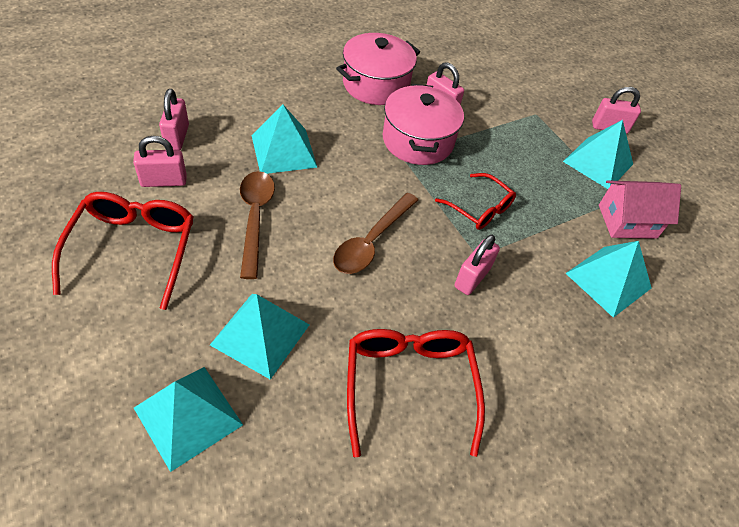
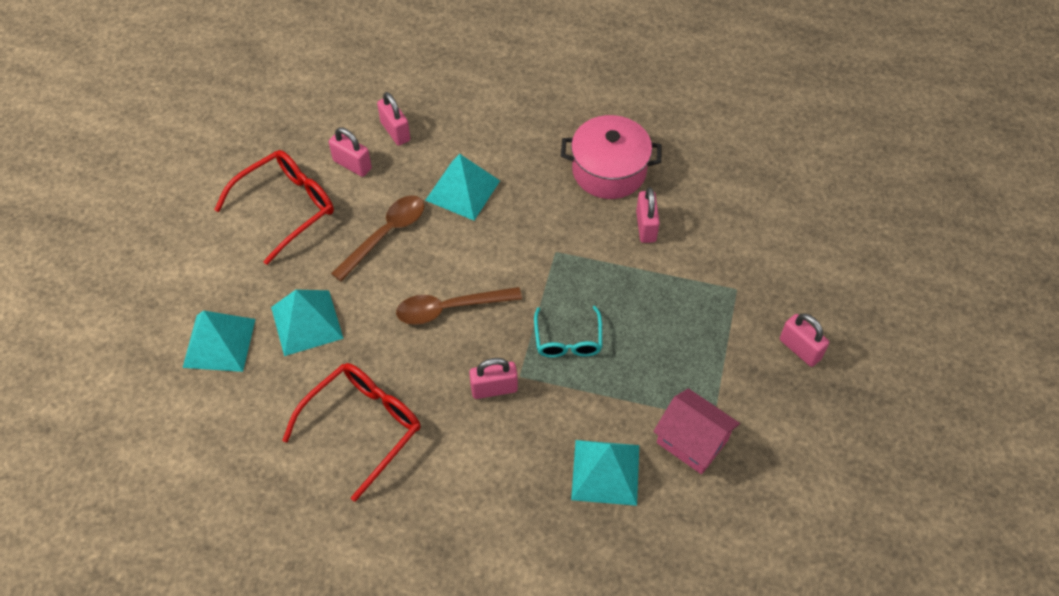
camera: 50 degrees right, 5 degrees up
pink padlock [159,89,189,150] -> pink padlock turned 75 degrees counterclockwise [377,92,410,146]
pink pot [383,84,464,165] -> none
red glasses [435,173,516,230] -> turquoise glasses [534,306,602,357]
turquoise pyramid [563,120,633,189] -> none

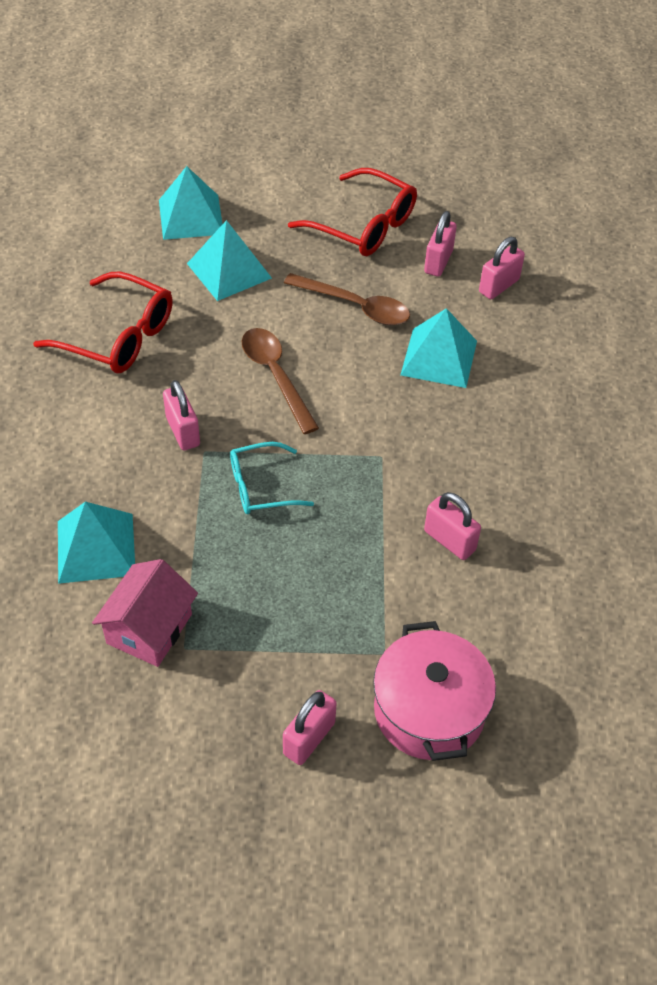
camera: 75 degrees right, 5 degrees down
pink pot [561,115,662,199] -> pink pot moved to [373,621,496,761]
pink padlock [636,187,660,243] -> pink padlock turned 60 degrees clockwise [424,492,481,560]

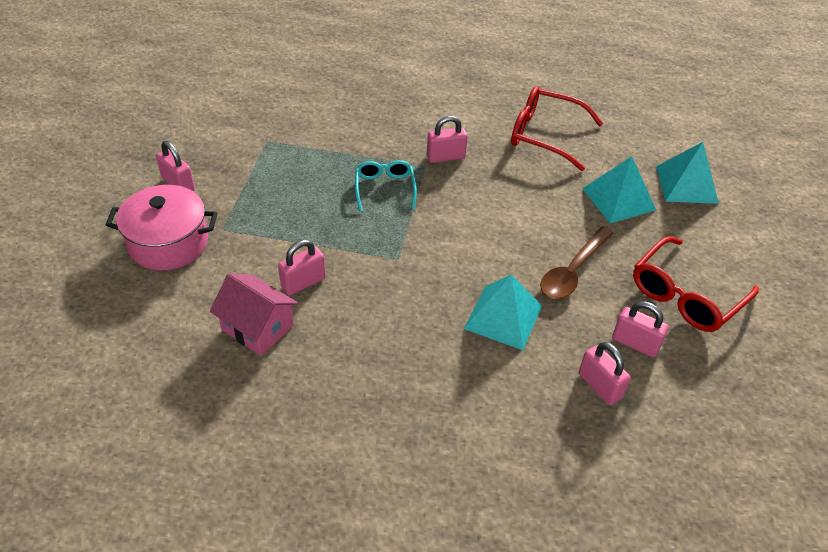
camera: 100 degrees right, 5 degrees down
red glasses [33,272,173,373] -> red glasses turned 75 degrees clockwise [511,86,603,171]
turquoise pyramid [58,502,135,584] -> none
pink house [92,559,198,667] -> pink house moved to [210,274,298,356]
brown spoon [242,328,319,434] -> none

